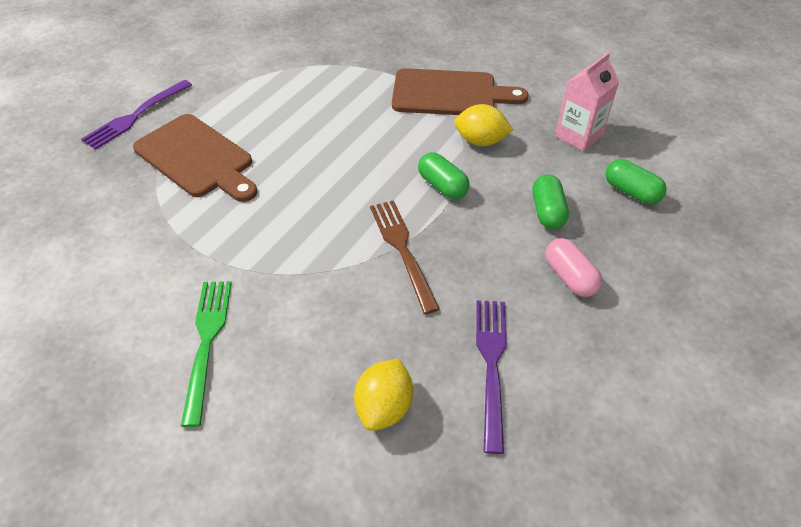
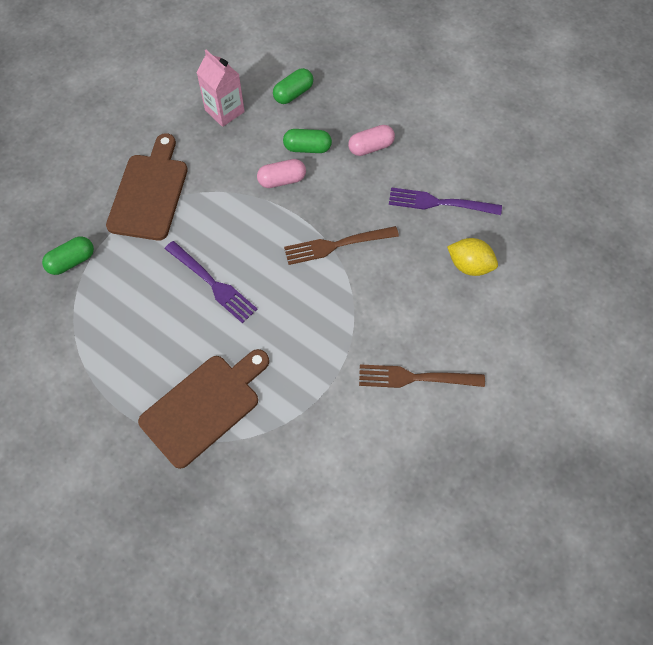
camera: 85 degrees left, 15 degrees up
purple fork [81,80,192,150] -> purple fork moved to [165,241,258,323]
green fork [181,281,232,427] -> brown fork [359,364,485,388]
green capsule [418,152,469,199] -> green capsule moved to [42,236,94,275]
yellow lemon [454,104,513,146] -> none
none -> pink capsule [257,159,306,188]

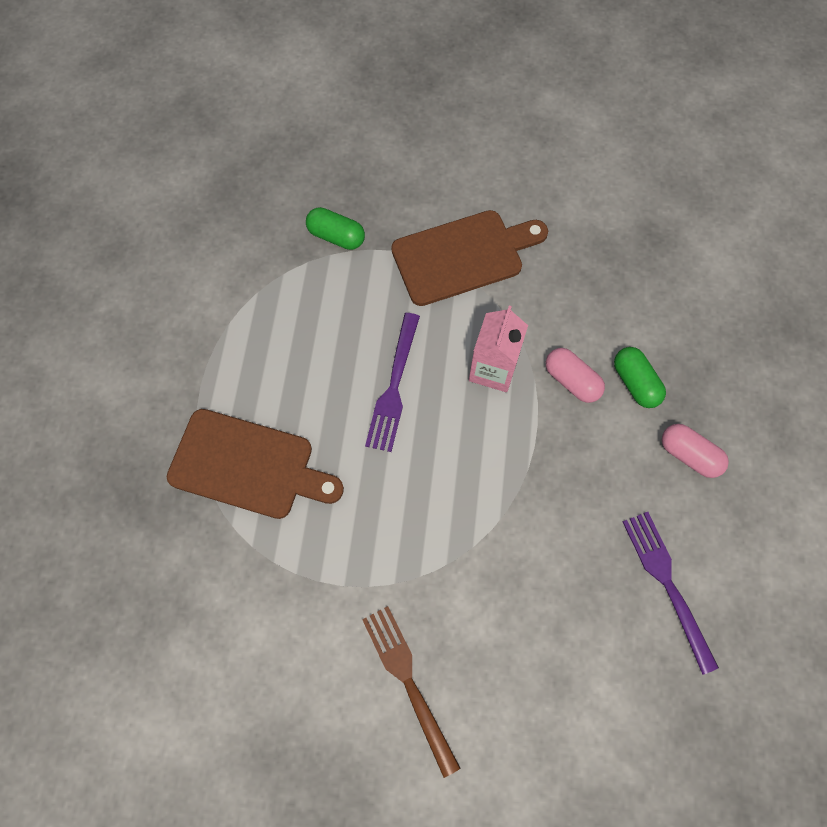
camera: 60 degrees right, 5 degrees up
pink carton [197,50,245,127] -> pink carton moved to [469,305,528,392]
green capsule [273,68,313,104] -> none
brown fork [284,226,399,265] -> none
yellow lemon [447,238,498,276] -> none

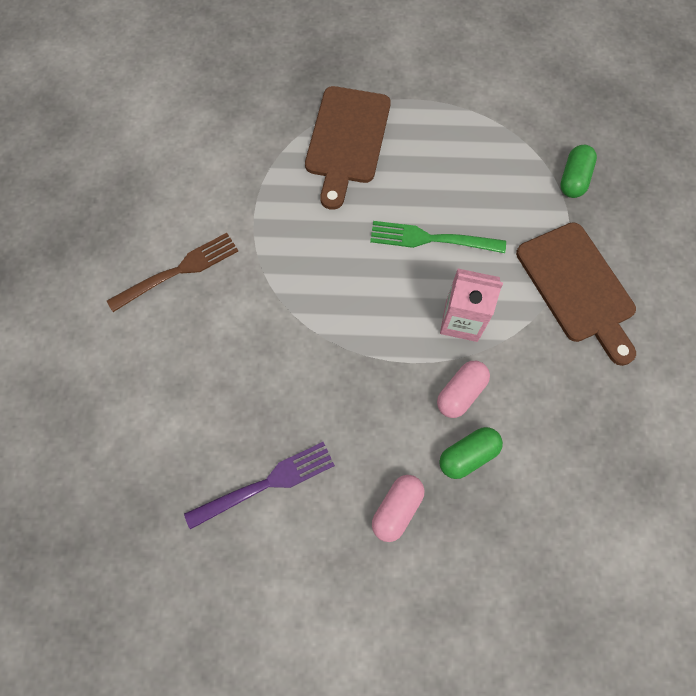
camera: 85 degrees right, 0 degrees up
purple fork [365,313,420,452] -> green fork [370,221,506,253]

